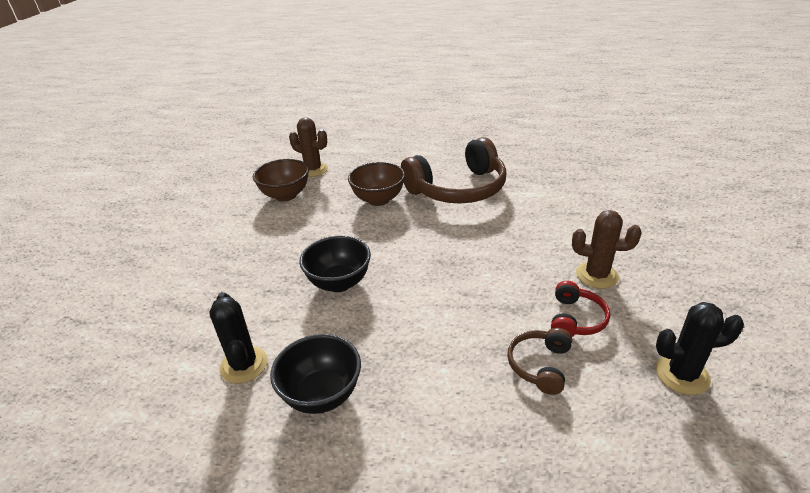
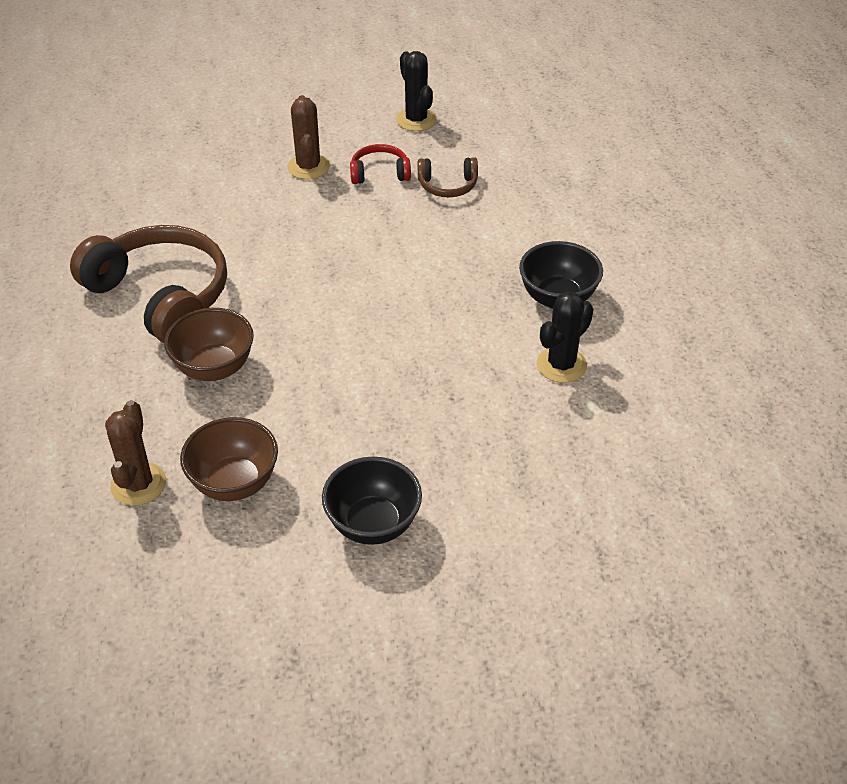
camera: 115 degrees left, 10 degrees up
black bowl [299,236,371,292] -> black bowl moved to [322,457,422,545]

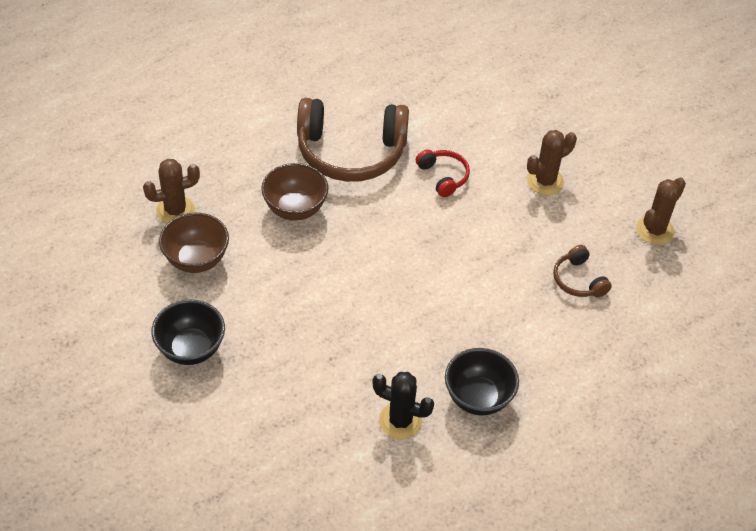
camera: 65 degrees right, 5 degrees up
brown headphones [70,225,227,343] -> brown headphones turned 75 degrees clockwise [297,98,409,182]
red headphones [350,144,411,184] -> red headphones moved to [416,149,470,197]
black cactus [396,51,437,131] -> brown cactus [636,177,686,245]

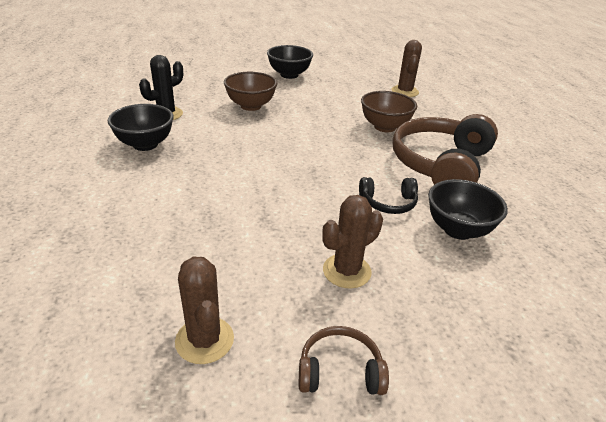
camera: 115 degrees right, 15 degrees down
brown bowl [159,213,229,273] -> brown bowl moved to [224,72,277,111]
red headphones [416,149,470,197] -> black headphones [359,177,418,214]
brown cactus [527,130,577,195] -> brown cactus turned 60 degrees clockwise [322,195,383,289]
brown headphones [553,245,612,297] -> brown headphones moved to [299,326,389,395]
none -> black bowl [428,179,508,240]

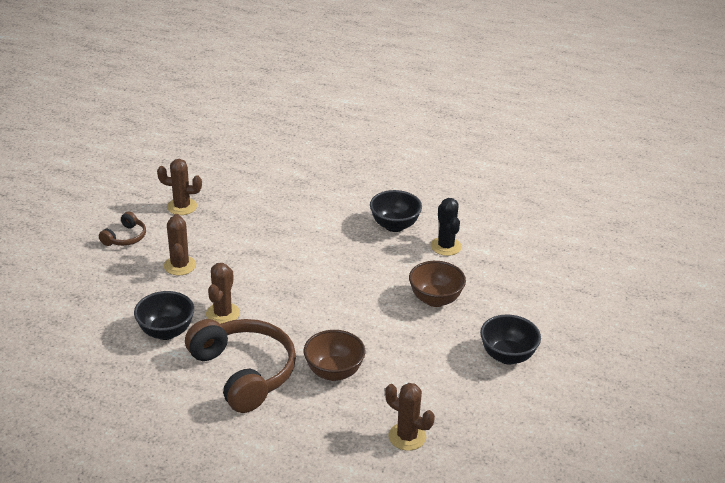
camera: 120 degrees right, 0 degrees up
black headphones [359,177,418,214] -> brown cactus [206,263,240,324]

